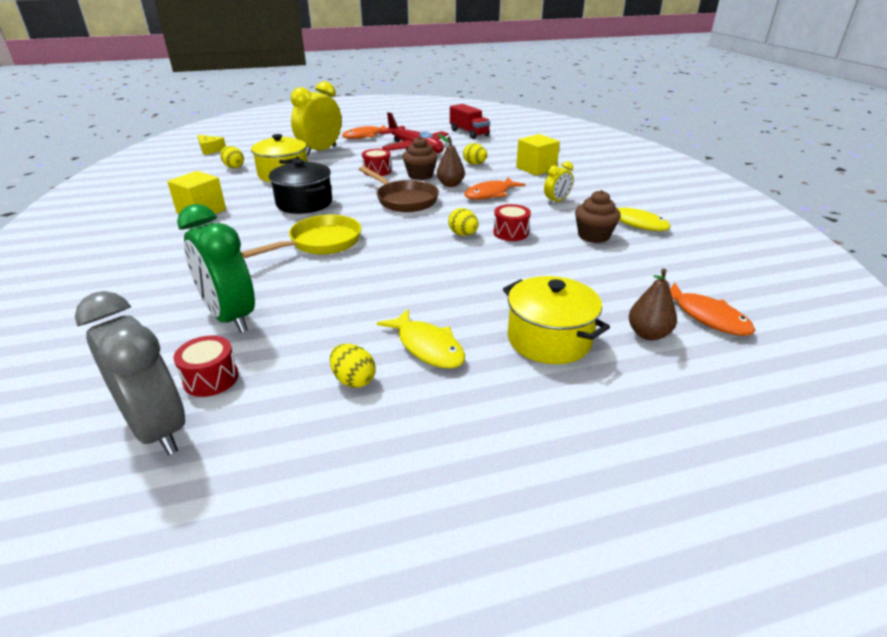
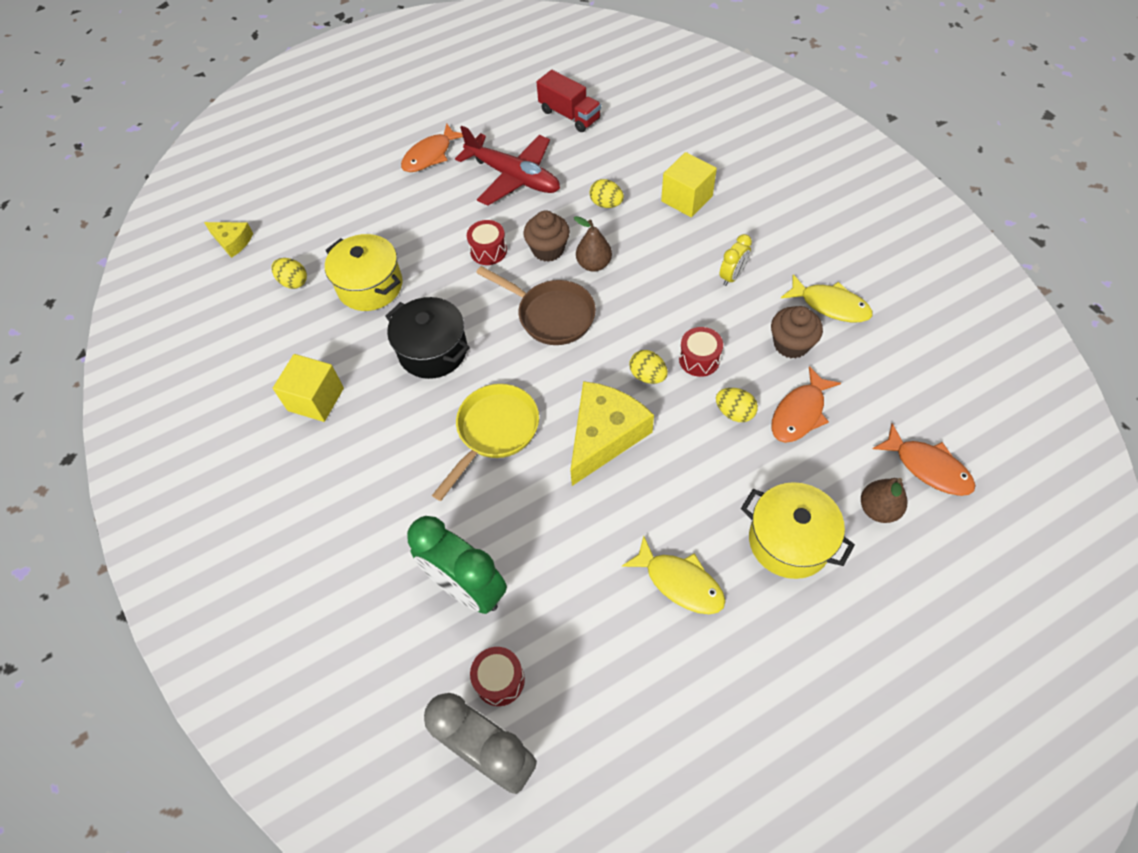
camera: 10 degrees left, 25 degrees up
yellow clock [291,81,341,156] -> none
yellow egg [330,344,376,388] -> yellow egg moved to [716,388,758,422]
orange fish [464,177,525,200] -> orange fish moved to [771,366,841,443]
none -> yellow cheese [570,381,654,486]

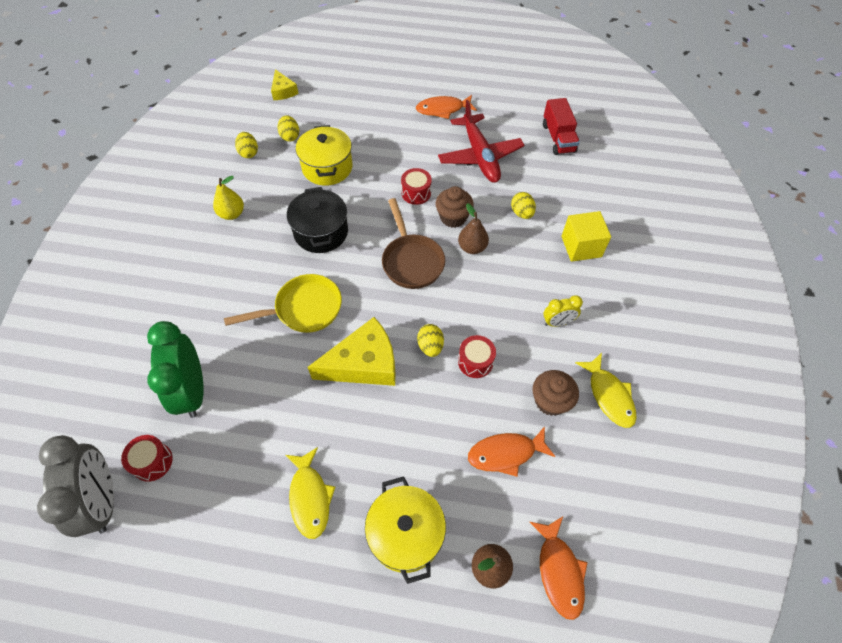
camera: 35 degrees right, 0 degrees up
yellow cube [273,354,344,422] -> yellow pear [213,176,244,220]
yellow egg [716,388,758,422] -> yellow egg moved to [235,132,258,158]

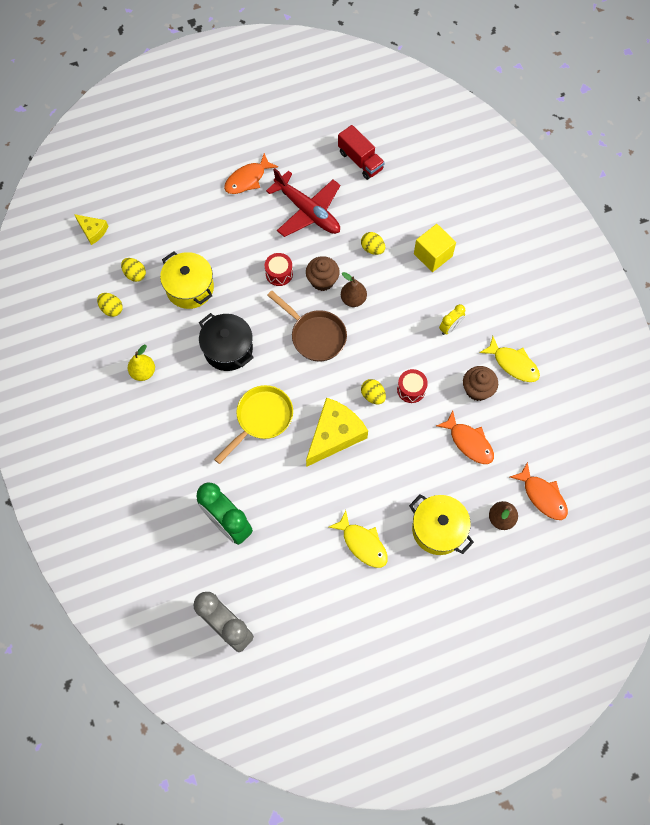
camera: 30 degrees left, 10 degrees up
red drum [121,435,173,482] -> none
orange fish [468,426,556,477] -> orange fish turned 90 degrees counterclockwise [436,410,494,464]

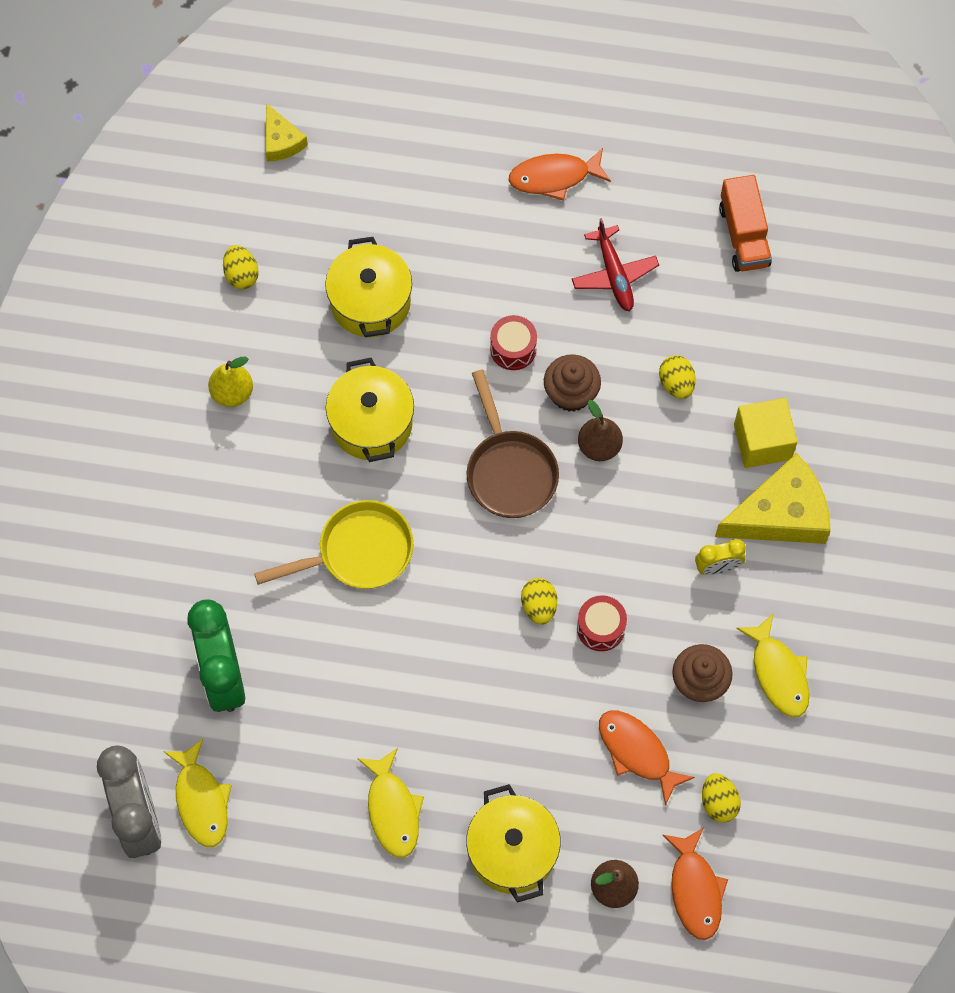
camera: 30 degrees right, 0 degrees up
yellow egg [121,258,146,282] -> yellow egg moved to [702,773,741,823]
black pot [199,313,254,371] -> yellow pot [326,358,414,462]
red plane [266,168,340,237] -> red plane [572,218,659,312], size x0.63
yellow cheese [306,397,368,467] -> yellow cheese moved to [715,453,831,544]
red truck [338,125,385,180] -> orange truck [719,175,772,272]
orange fish [436,410,494,464] -> orange fish turned 150 degrees clockwise [599,711,695,806]
none -> yellow fish [163,739,232,847]

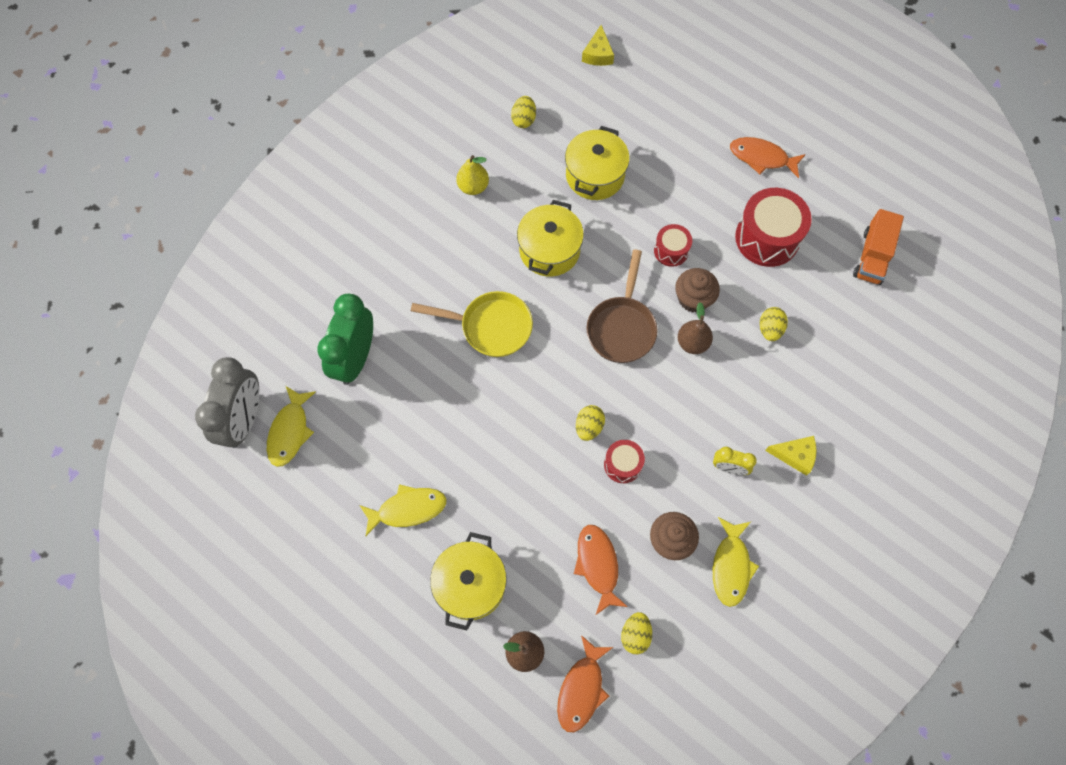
camera: 30 degrees right, 0 degrees up
yellow fish [357,748,424,858] -> yellow fish turned 120 degrees counterclockwise [359,484,447,536]
red plane [572,218,659,312] -> red drum [735,188,812,267]
yellow cheese [715,453,831,544] -> yellow cheese [765,436,817,476], size x0.53
yellow cube [734,398,798,468] -> none

